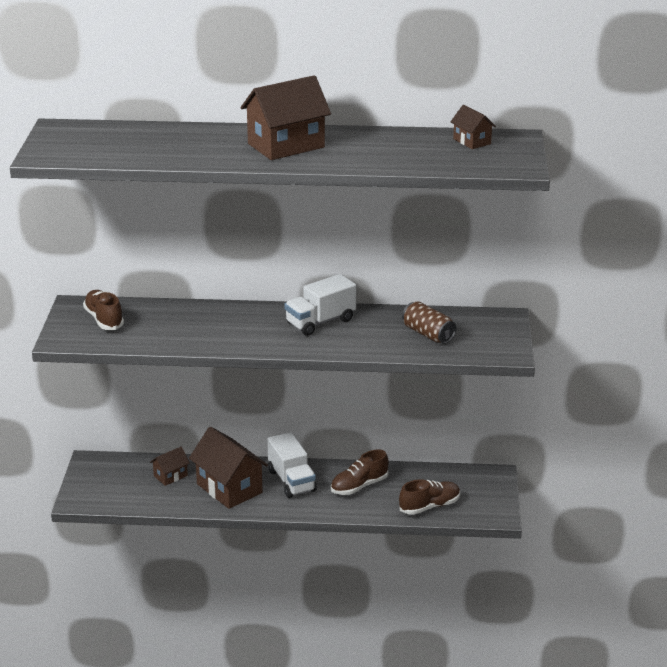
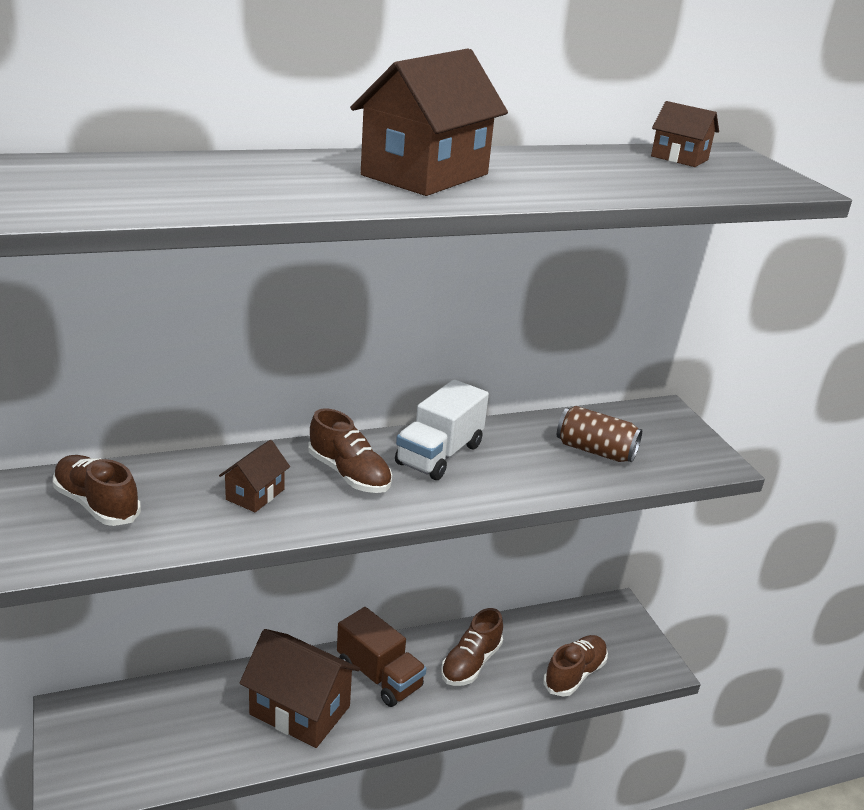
camera: 25 degrees left, 0 degrees up
brown house [150,446,190,486] -> brown house moved to [219,440,290,512]
white truck [267,432,317,498] -> brown truck [337,607,427,707]
none -> brown shoe [308,409,392,493]

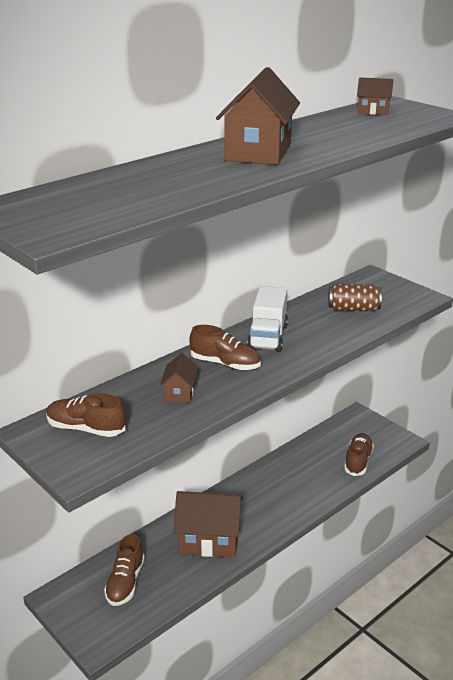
camera: 20 degrees left, 0 degrees up
brown truck [337,607,427,707] -> none
brown shoe [441,608,503,686] -> brown shoe moved to [104,534,145,606]

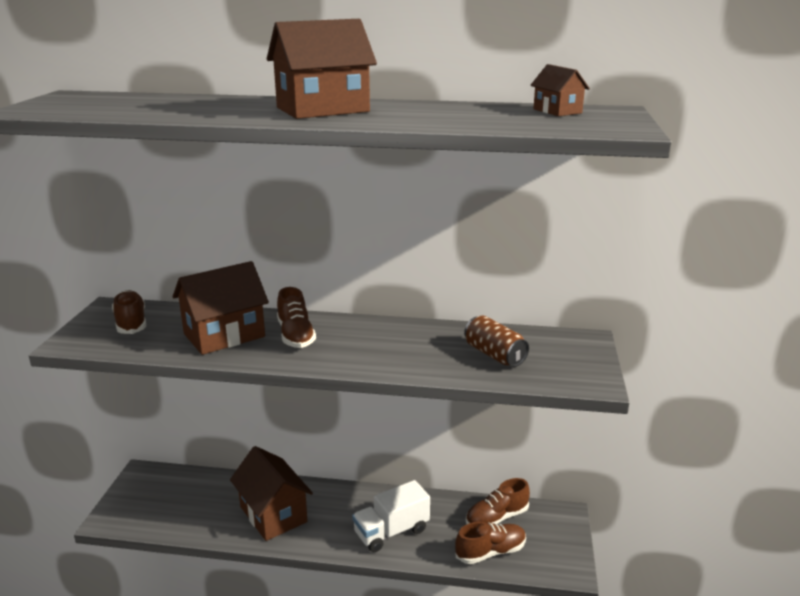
camera: 50 degrees right, 5 degrees down
brown shoe [104,534,145,606] -> brown shoe moved to [466,478,530,525]
brown house [160,353,198,403] -> brown house [173,261,269,355], size x1.98
white truck [247,286,288,352] -> white truck moved to [352,480,430,552]

